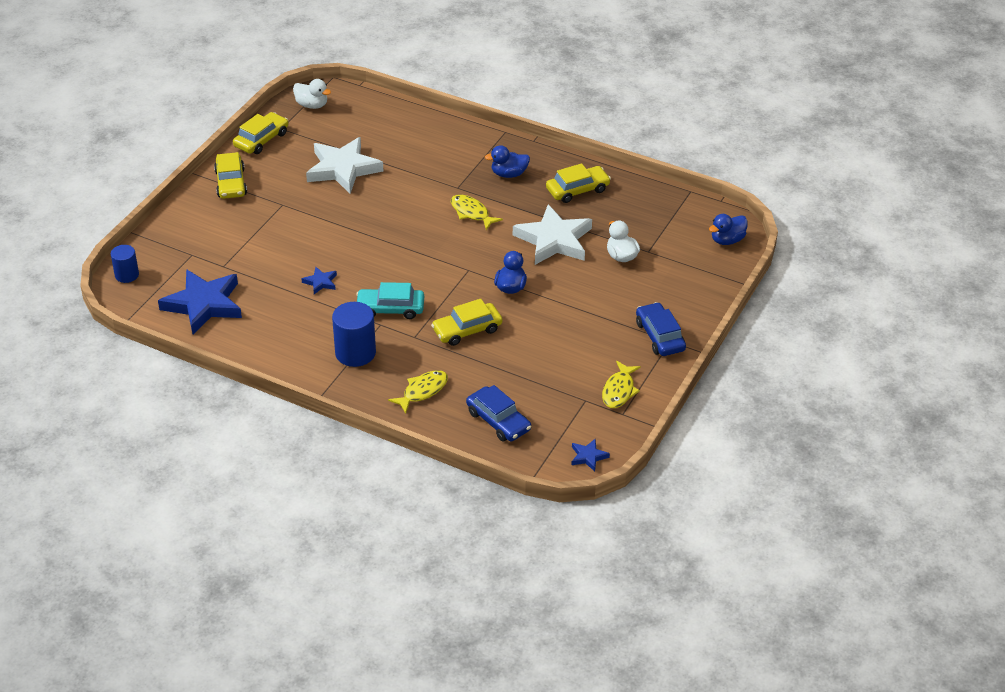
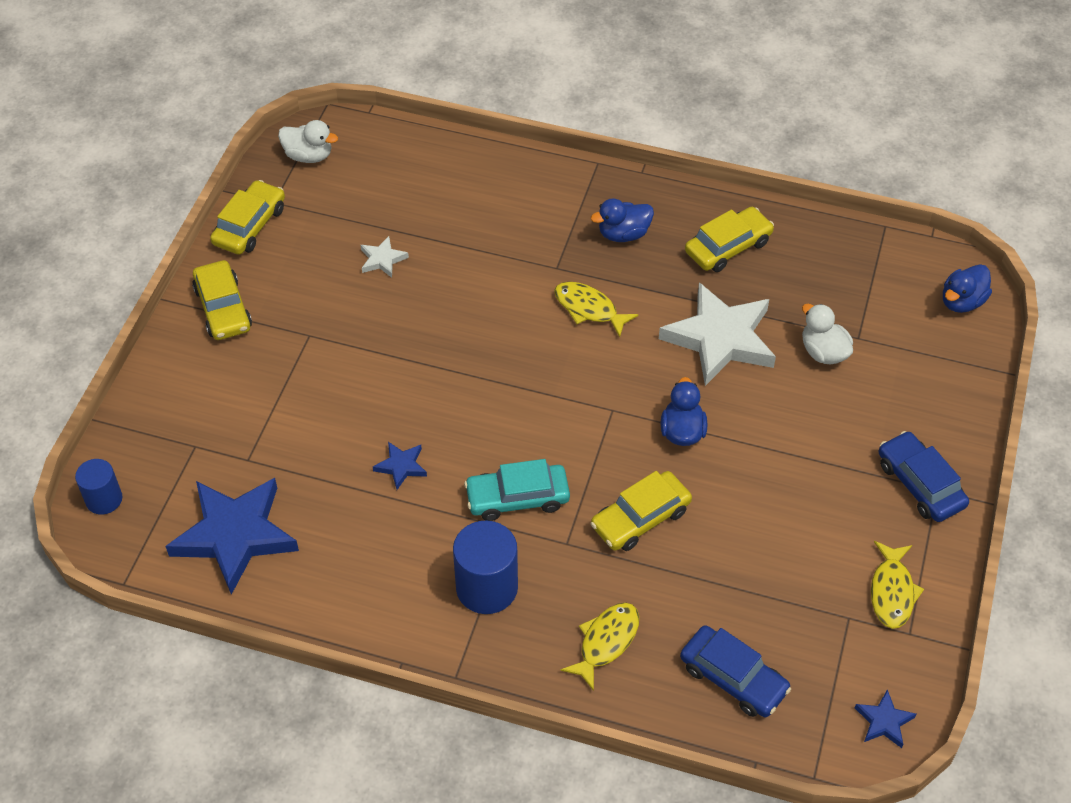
camera: 10 degrees left, 10 degrees up
white star [306,137,383,193] -> white star [361,236,409,278], size x0.44

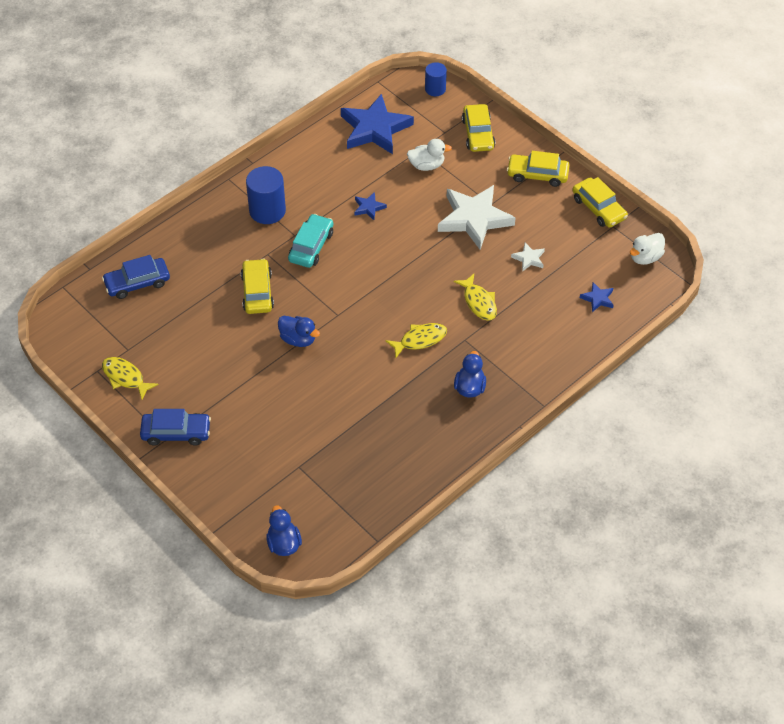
camera: 120 degrees right, 0 degrees up
yellow fish [561,603,639,691] -> yellow fish moved to [454,274,497,321]
white star [659,282,776,386] -> white star moved to [438,185,516,249]
yellow car [685,207,774,272] -> yellow car moved to [462,104,495,152]
white duck [802,304,853,364] -> white duck moved to [407,139,452,171]
blue star [855,689,916,748] -> blue star moved to [580,282,614,312]

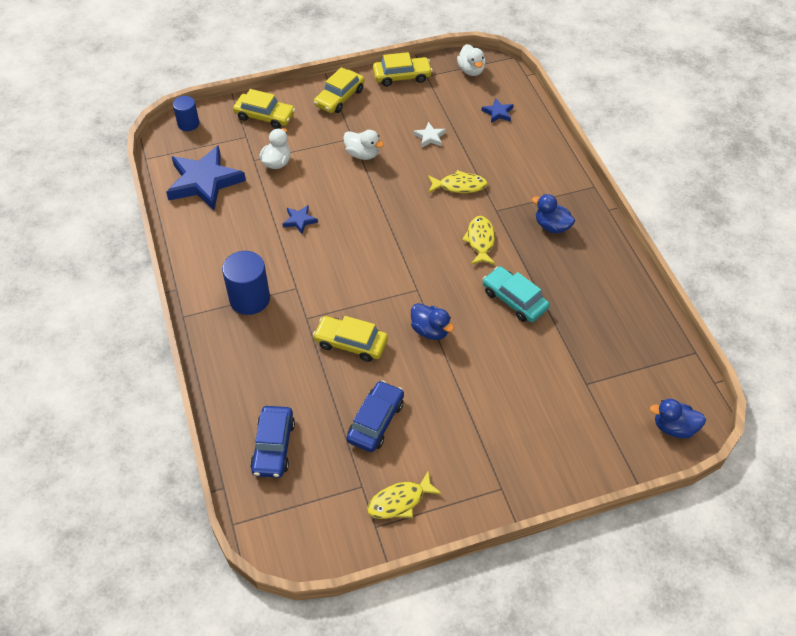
camera: 65 degrees left, 0 degrees up
blue car [140,409,211,446] -> blue car moved to [346,381,404,452]
blue duck [278,316,320,347] -> blue duck turned 75 degrees clockwise [411,303,454,340]
turquoise car [288,214,333,268] -> turquoise car moved to [483,266,550,322]
white star [438,185,516,249] -> white duck [343,130,384,160]

